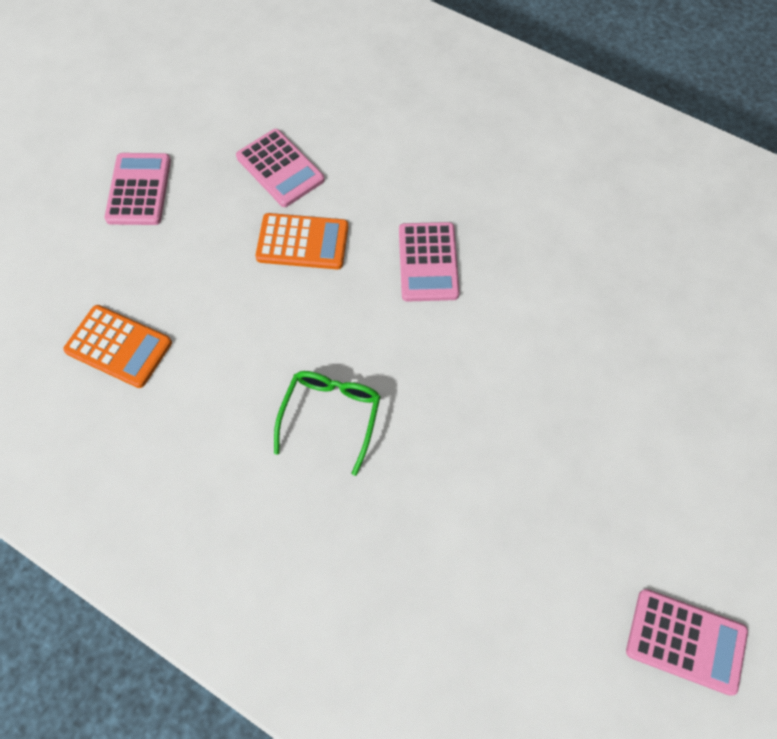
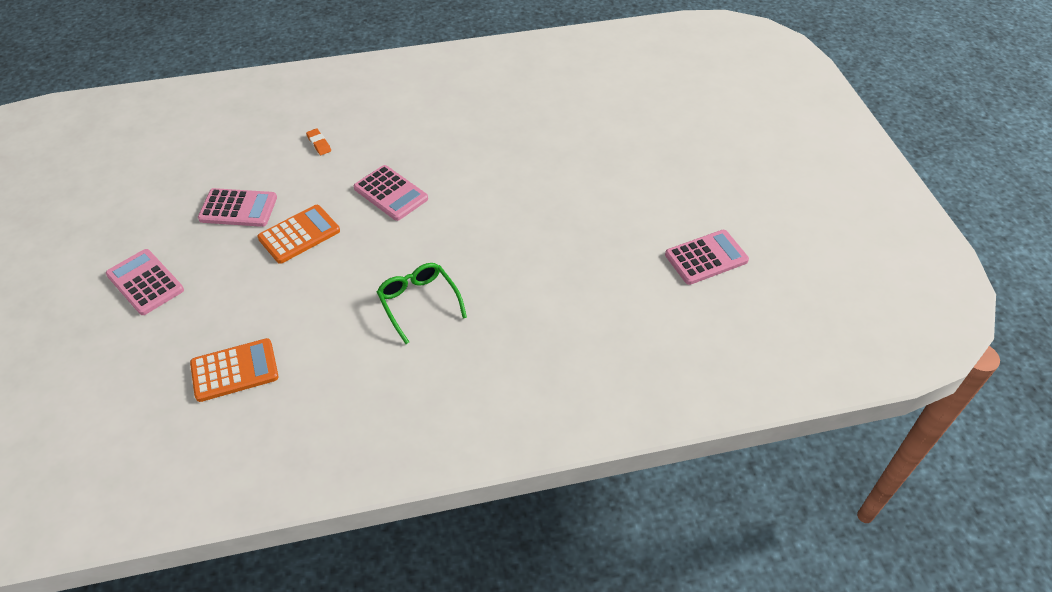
camera: 45 degrees left, 15 degrees down
none -> orange eraser [306,128,331,155]

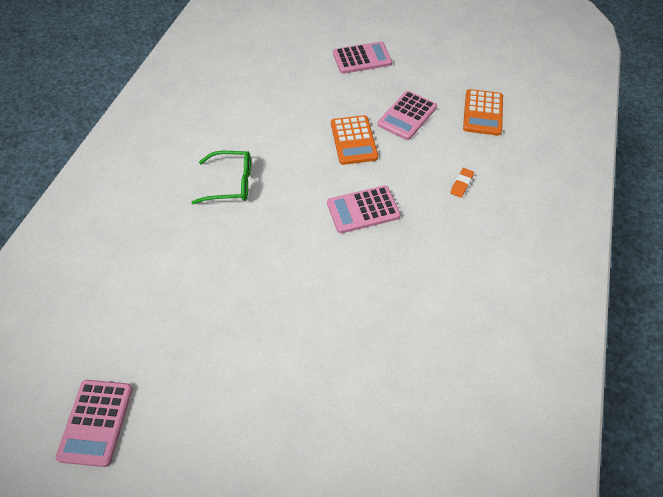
camera: 120 degrees right, 5 degrees up
orange calculator [190,338,279,402] -> orange calculator moved to [463,89,503,136]
orange eraser [306,128,331,155] -> orange eraser turned 60 degrees counterclockwise [450,168,474,198]

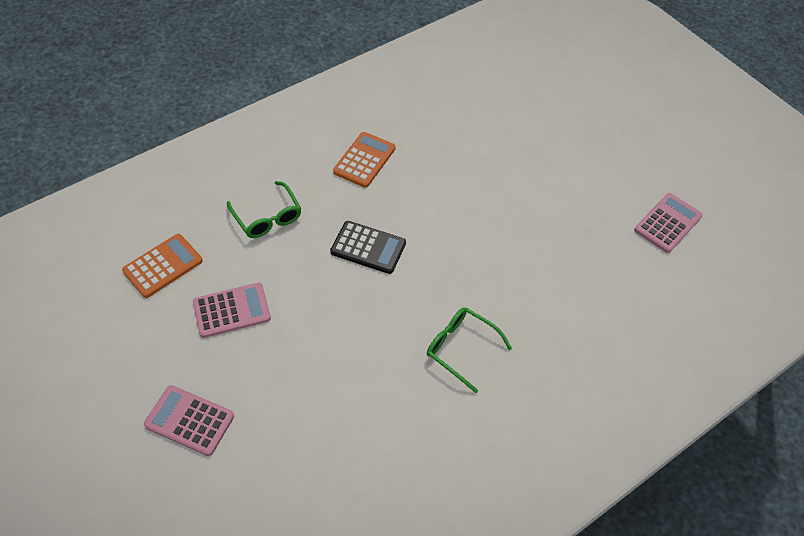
camera: 145 degrees left, 0 degrees up
pink calculator [327,186,401,233] -> black calculator [330,221,406,274]
orange calculator [331,115,378,165] -> orange calculator moved to [333,132,395,188]
orange eraser [450,168,474,198] -> green glasses [227,181,301,238]

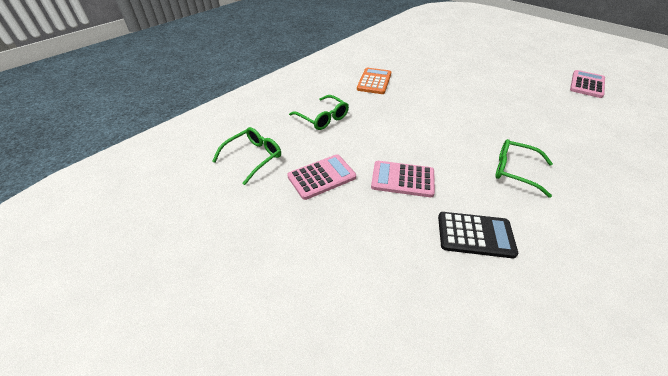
camera: 10 degrees left, 10 degrees down
orange calculator [122,234,203,298] -> green glasses [212,127,281,185]
pink calculator [144,385,234,456] -> pink calculator moved to [371,161,435,197]
black calculator [330,221,406,274] -> black calculator moved to [438,212,518,258]

